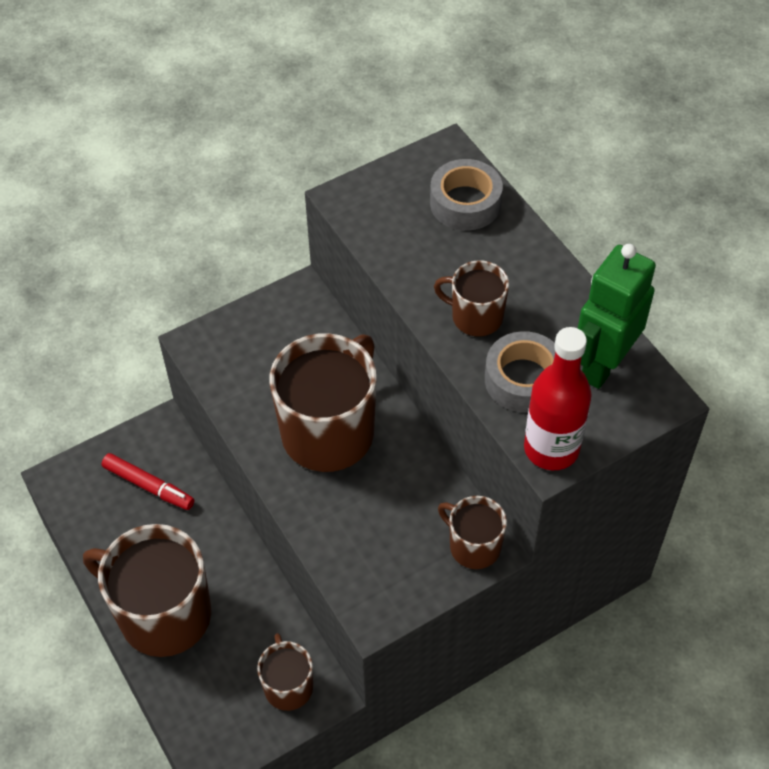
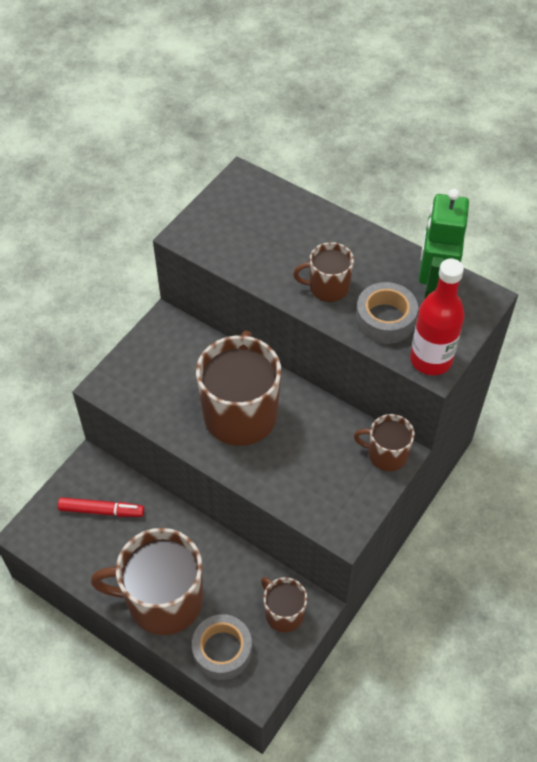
camera: 25 degrees left, 0 degrees up
grey tape [430,159,503,231] -> grey tape moved to [192,614,252,680]

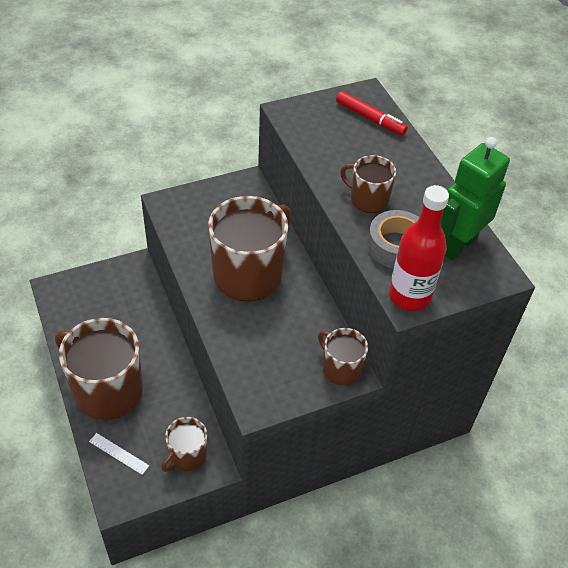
camera: 30 degrees right, 5 degrees down
red marker [58,497,144,517] -> red marker moved to [336,91,408,135]
grey tape [192,614,252,680] -> white ruler [89,433,149,475]
brown mug [261,577,307,632] -> brown mug turned 135 degrees counterclockwise [161,417,207,472]

